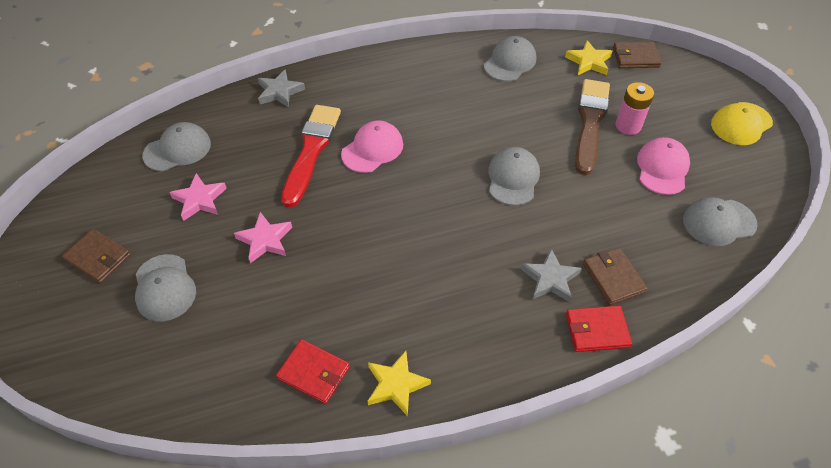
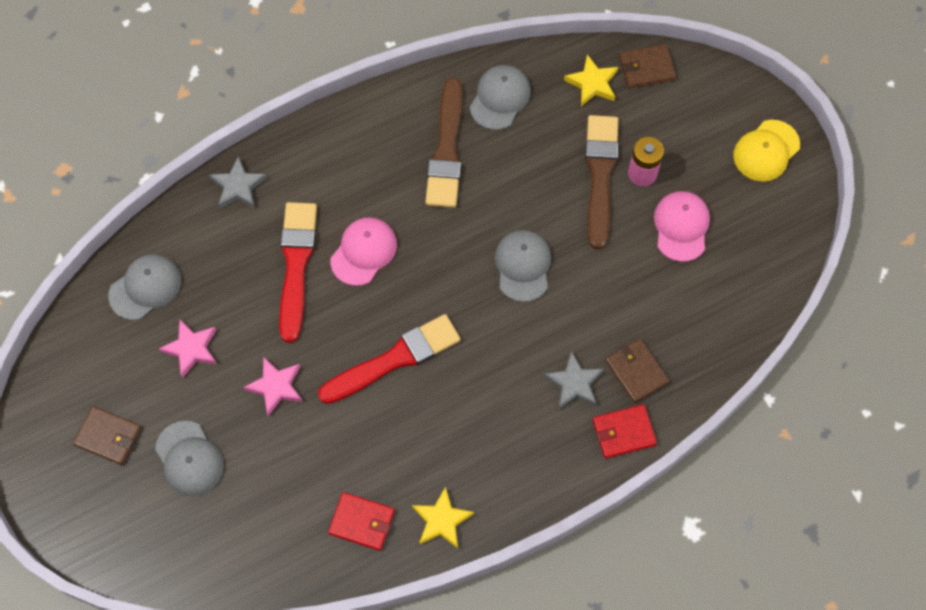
camera: 10 degrees left, 15 degrees up
grey cap [683,198,758,246] -> none
none -> red brush [318,314,461,404]
none -> brown brush [425,78,462,208]

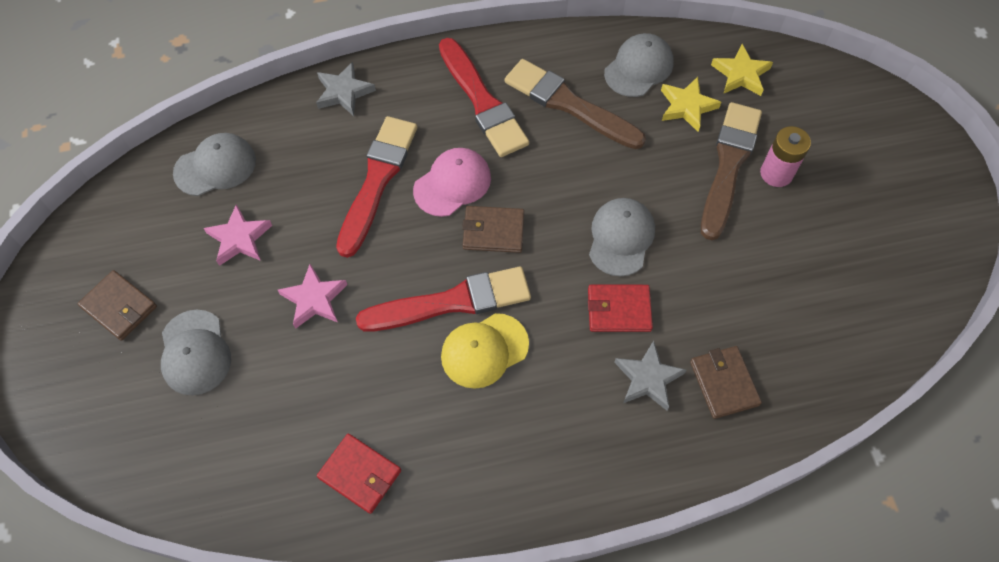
camera: 15 degrees right, 5 degrees down
yellow star [412,487,474,549] -> yellow star moved to [661,77,721,132]
brown brush [425,78,462,208] -> brown brush turned 105 degrees clockwise [505,59,646,149]
red wallet [593,404,657,459] -> red wallet moved to [588,285,653,332]
brown wallet [619,44,676,88] -> brown wallet moved to [462,206,524,253]
pink cap [654,191,710,262] -> none
yellow cap [733,120,800,182] -> yellow cap moved to [441,313,529,389]
none -> red brush [439,38,529,157]

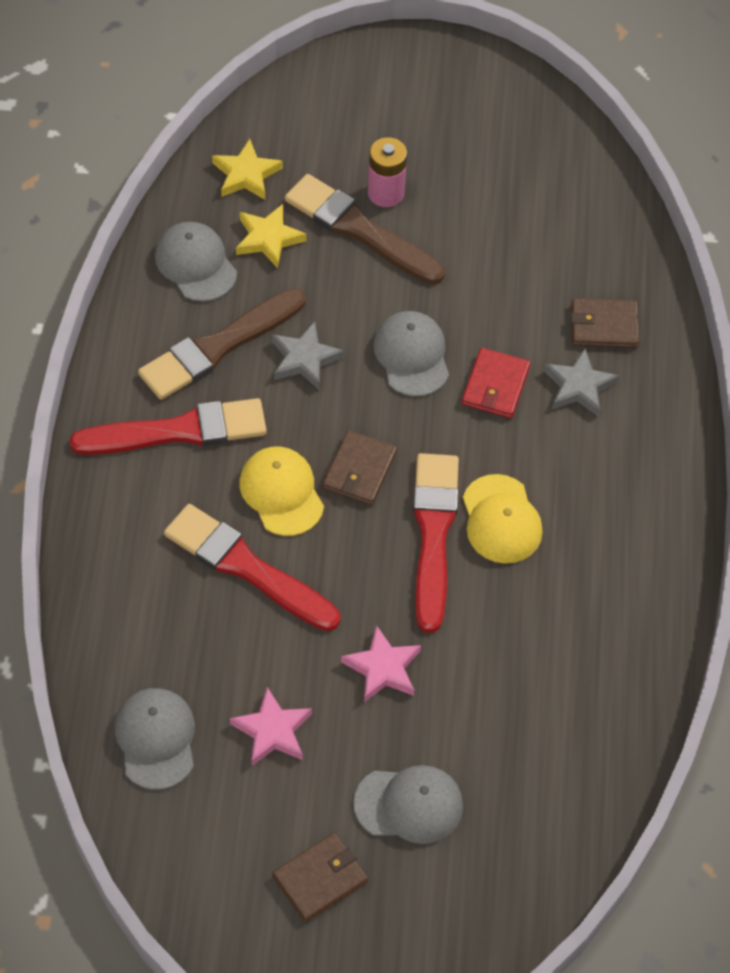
camera: 75 degrees left, 5 degrees down
grey star [316,62,376,116] -> grey star moved to [272,322,344,389]
red wallet [317,434,401,514] -> none
pink cap [413,148,491,217] -> yellow cap [239,447,324,536]
grey cap [589,198,655,276] -> grey cap turned 45 degrees clockwise [373,311,449,396]

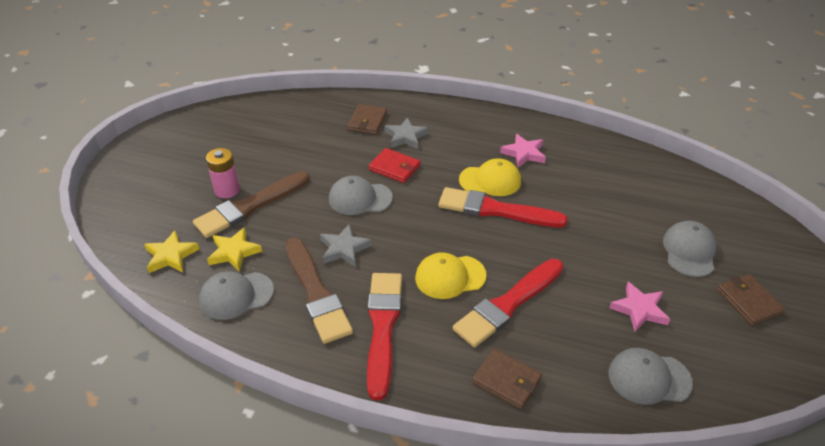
camera: 75 degrees left, 15 degrees down
brown wallet [323,430,397,505] -> brown wallet moved to [472,349,542,409]
pink star [341,625,421,703] -> pink star moved to [500,134,546,168]

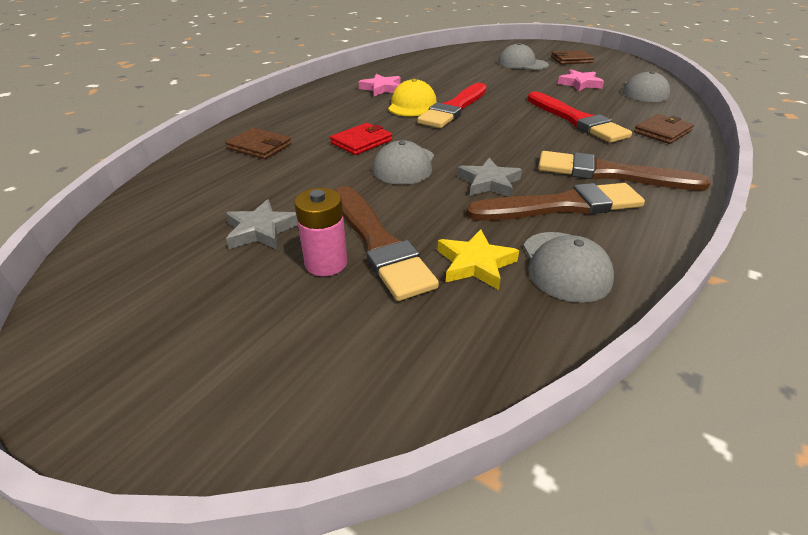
camera: 75 degrees left, 5 degrees down
yellow star [144,230,199,273] -> none
red brush [367,273,402,400] -> brown brush [538,151,711,191]
grey star [384,117,428,149] -> grey star moved to [226,199,298,249]
yellow cap [415,252,487,299] -> none

